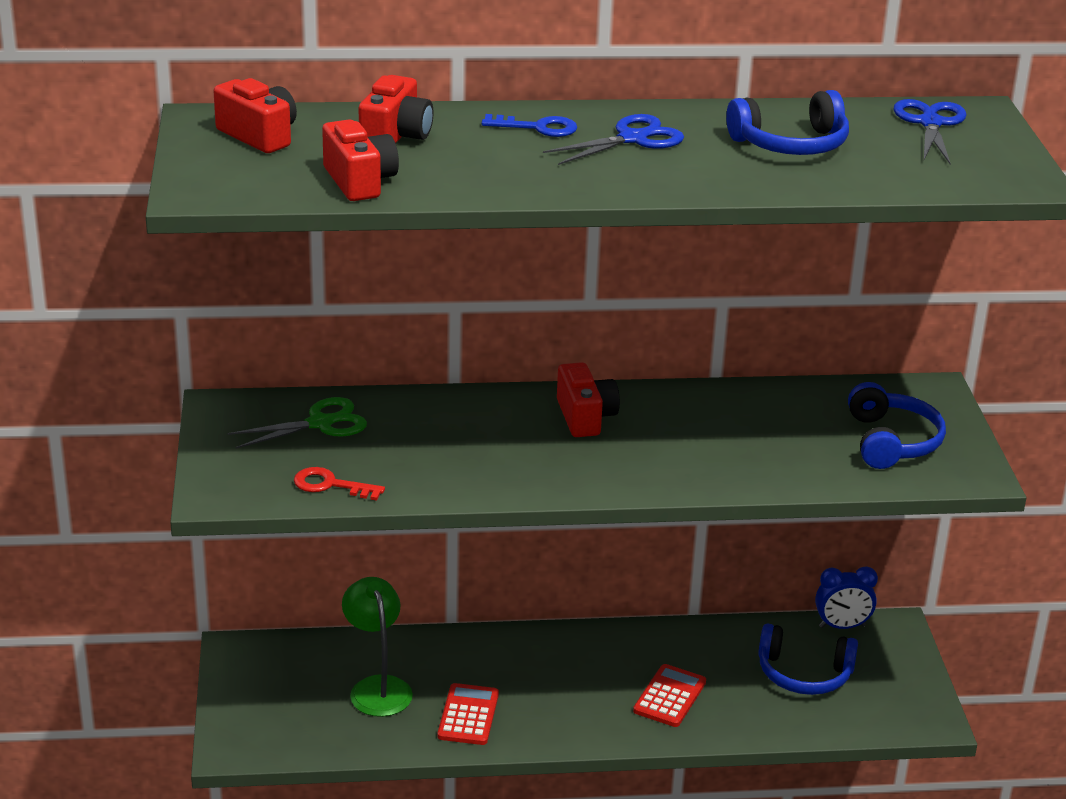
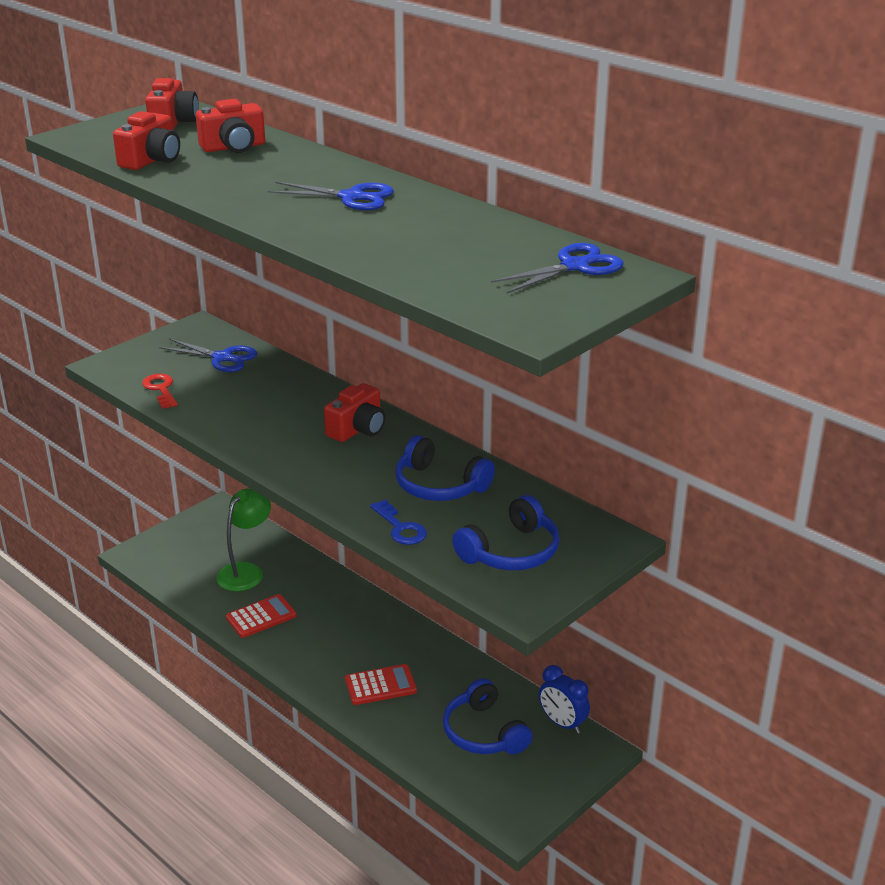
camera: 50 degrees right, 0 degrees up
green scissors [227,397,367,449] -> blue scissors [159,339,257,372]
blue key [481,114,577,137] -> blue key moved to [370,500,427,545]
blue headphones [726,90,849,155] -> blue headphones moved to [395,435,495,501]

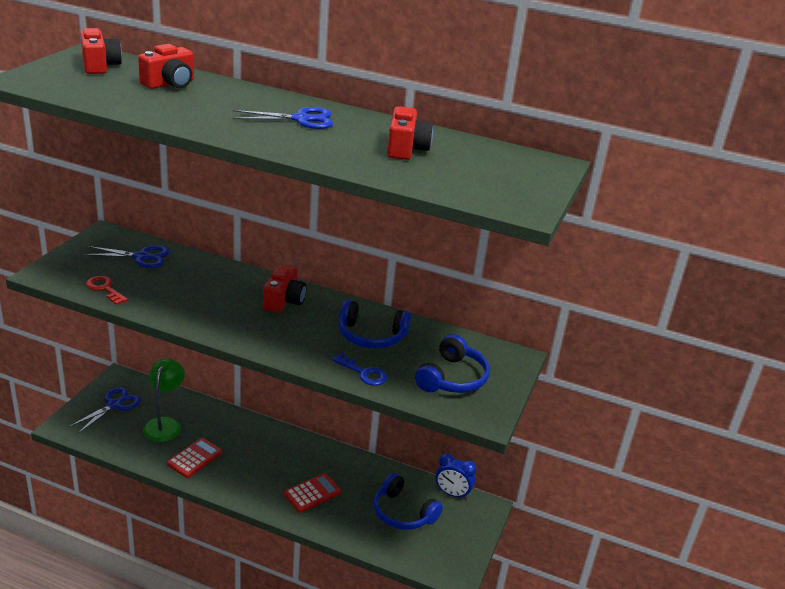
camera: 25 degrees left, 0 degrees up
red camera [113,111,180,170] -> red camera moved to [387,106,433,160]
blue scissors [491,243,624,293] -> blue scissors moved to [69,387,141,433]

